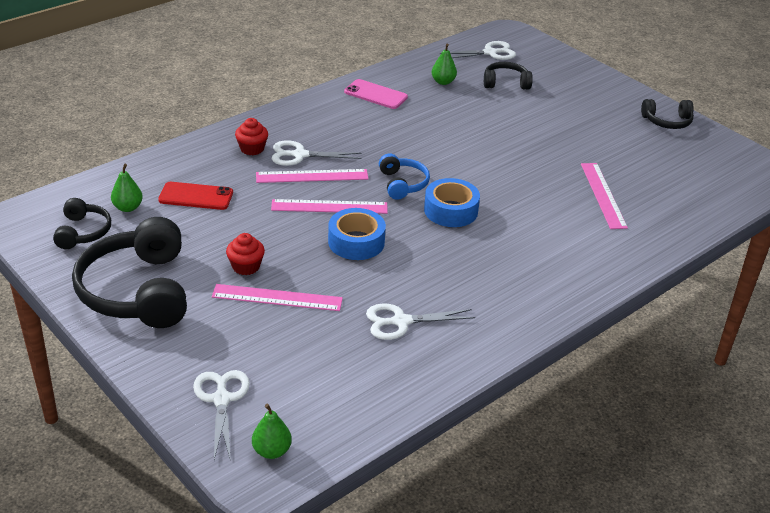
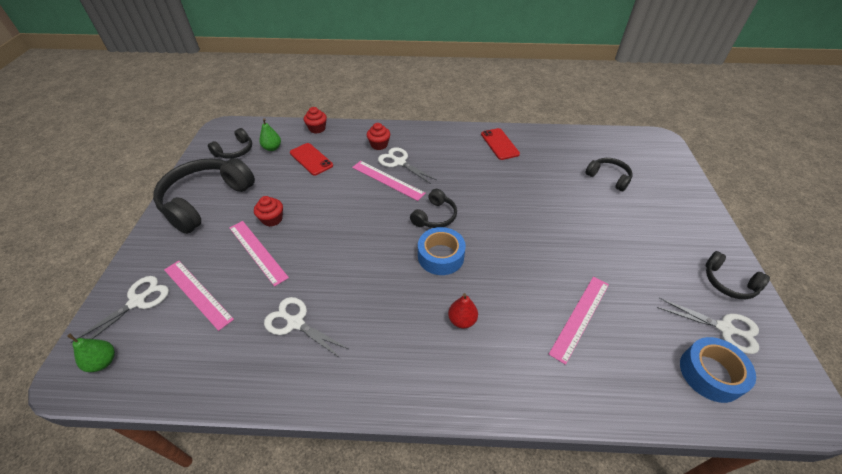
camera: 45 degrees right, 10 degrees up
pink ruler [271,199,388,214] -> pink ruler moved to [164,261,234,331]
blue tape [328,208,386,260] -> blue tape moved to [680,337,756,403]
pink phone [344,79,408,109] -> red phone [481,128,520,160]
blue headphones [379,153,430,200] -> black headphones [410,189,457,228]
green pear [432,44,457,85] -> none
white scissors [439,41,516,60] -> white scissors moved to [657,298,759,354]
none -> red cupcake [304,107,327,134]
none -> red pear [448,293,478,328]

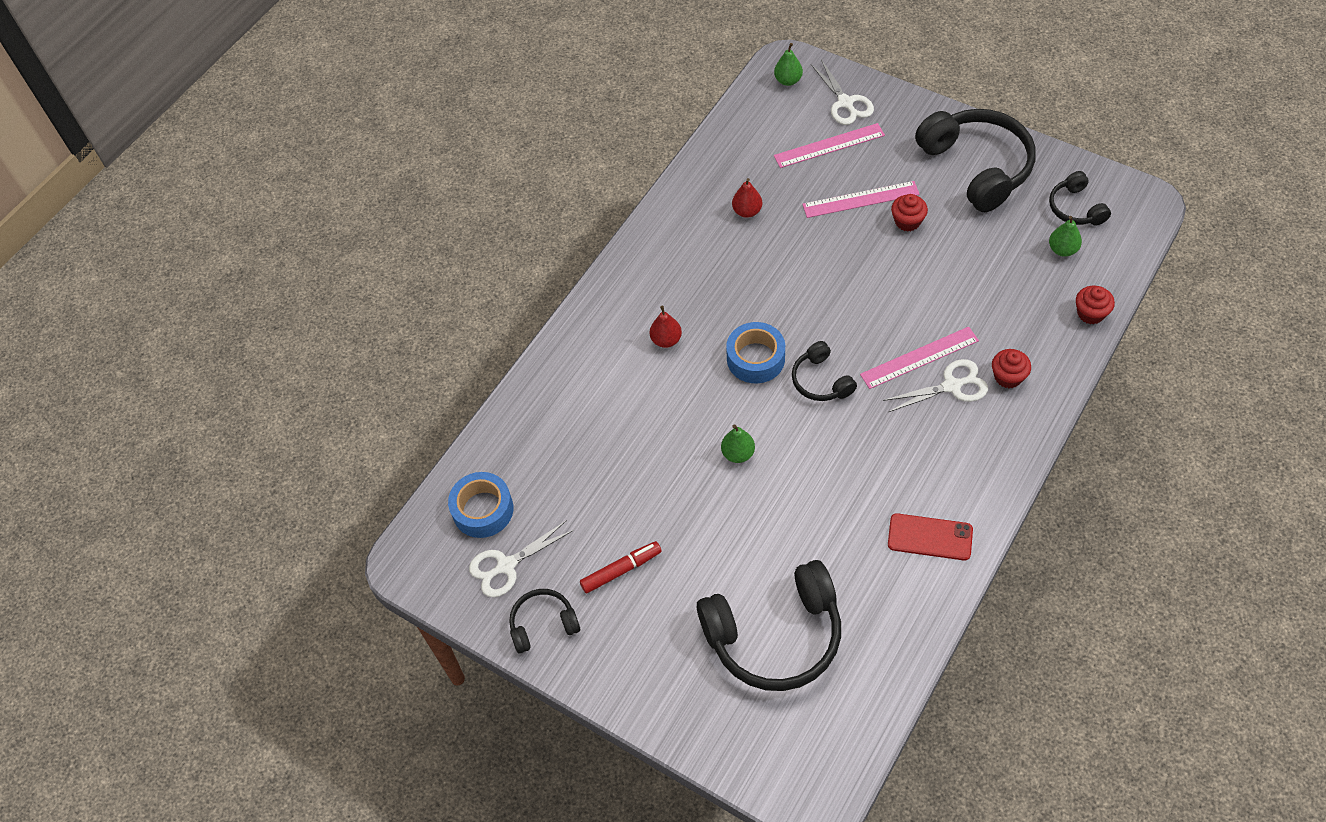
camera: 125 degrees right, 10 degrees up
white scissors [264,297,348,359] -> red pear [732,178,762,218]
red phone [290,143,333,176] -> none
pink ruler [549,277,609,365] -> none
black headphones [585,158,633,191] -> black headphones [697,560,841,691], size x1.98
none -> red marker [580,541,662,594]
none -> green pear [721,424,755,463]

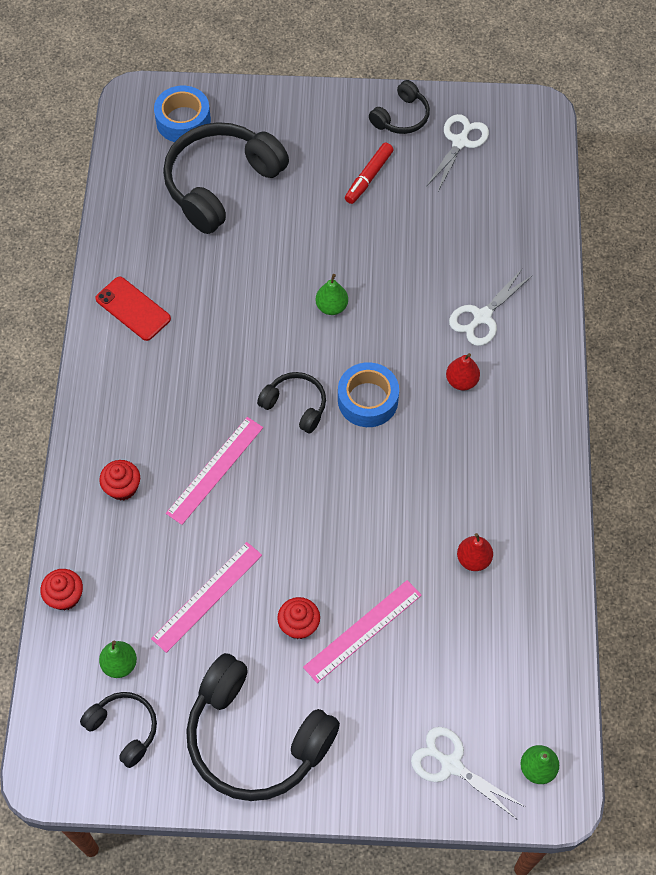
camera: 145 degrees right, 5 degrees up
blue tape [448,472,513,538] -> blue tape moved to [154,86,211,142]
pink ruler [774,123,885,168] -> pink ruler moved to [151,542,262,653]
white scissors [883,359,988,412] -> white scissors moved to [449,269,533,346]
red phone [888,513,973,560] -> red phone turned 60 degrees clockwise [95,277,171,341]

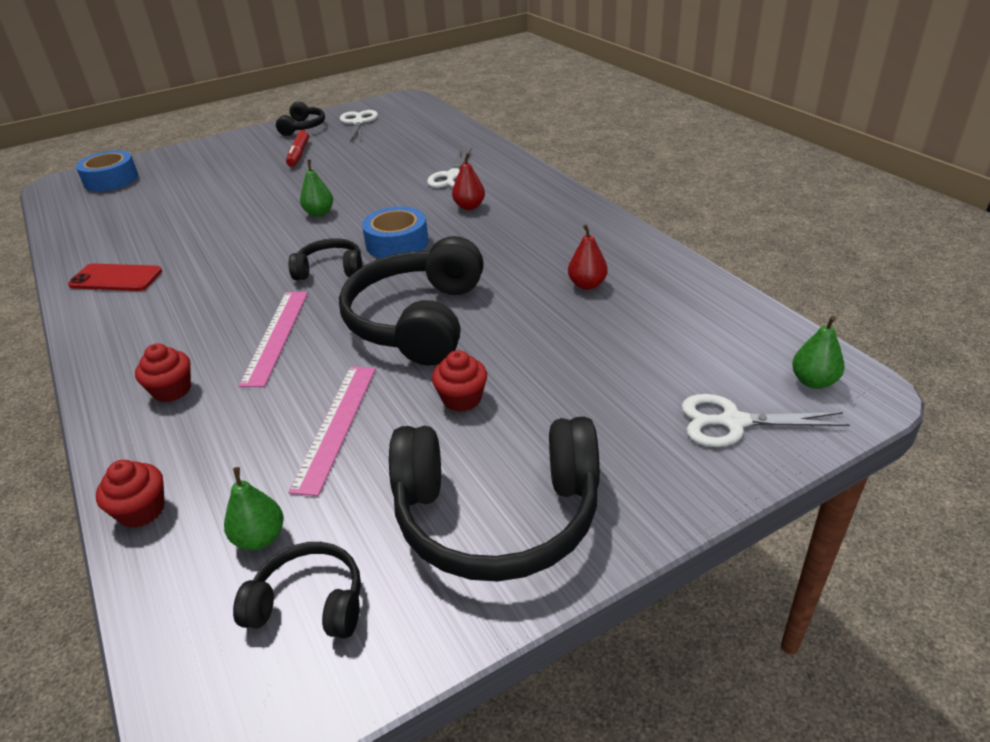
camera: 30 degrees left, 25 degrees down
black headphones [163,122,289,234] -> black headphones moved to [339,236,484,366]
pink ruler [303,580,422,683] -> none

